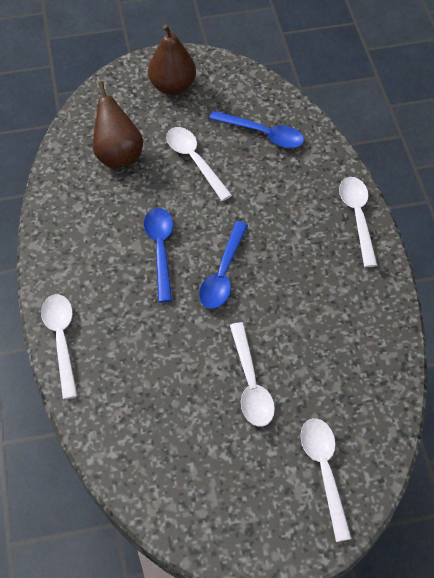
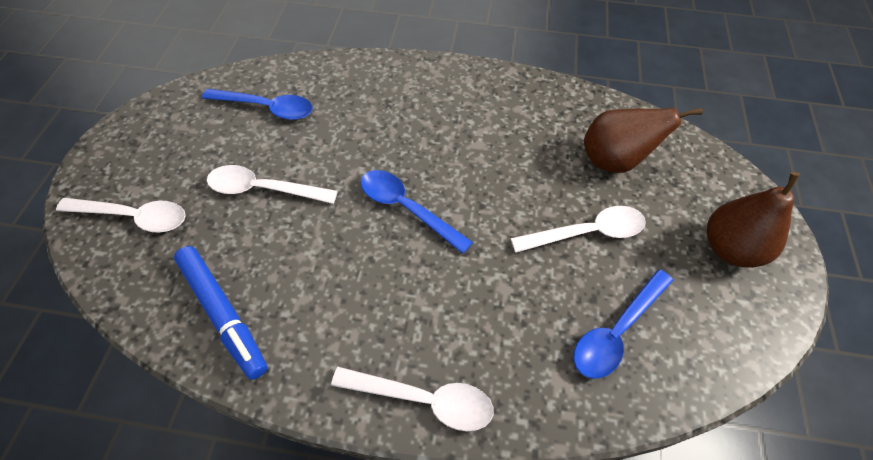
camera: 110 degrees right, 0 degrees up
white spoon [41,294,77,399] -> none
blue spoon [144,208,173,302] -> blue spoon moved to [202,89,313,120]
none -> blue marker [174,246,268,380]

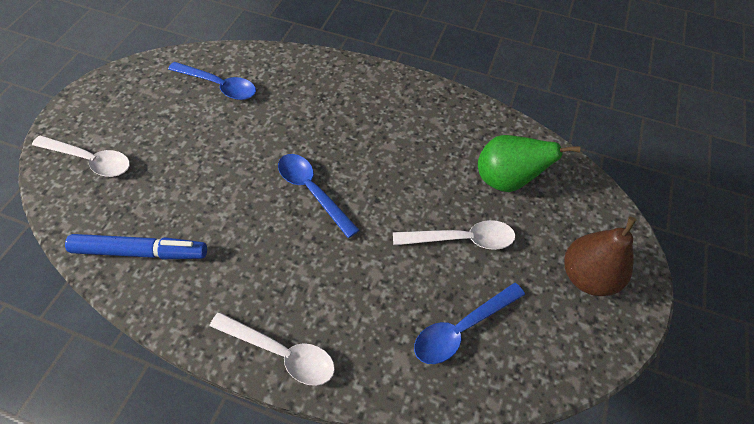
camera: 10 degrees right, 0 degrees up
blue marker [174,246,268,380] -> blue marker turned 60 degrees counterclockwise [65,234,207,259]
white spoon [207,165,338,204] -> none
brown pear [584,108,703,173] -> green pear [478,135,581,192]

